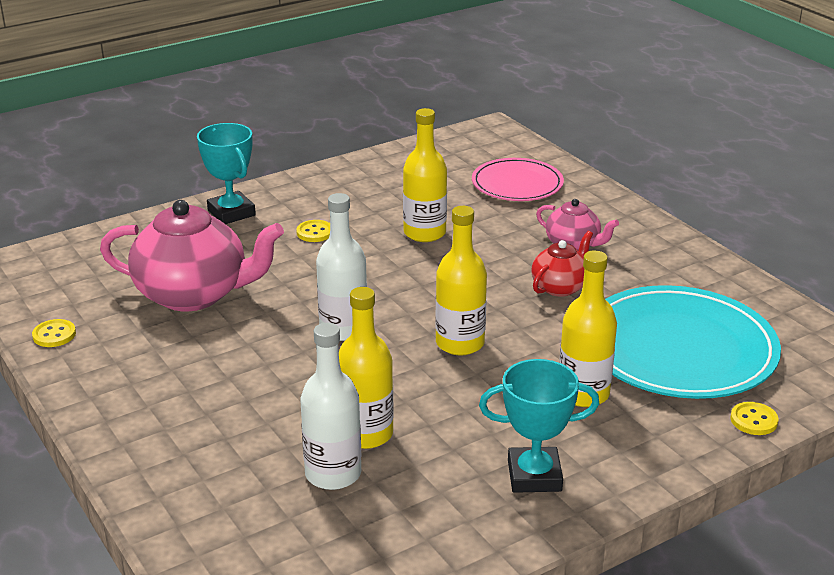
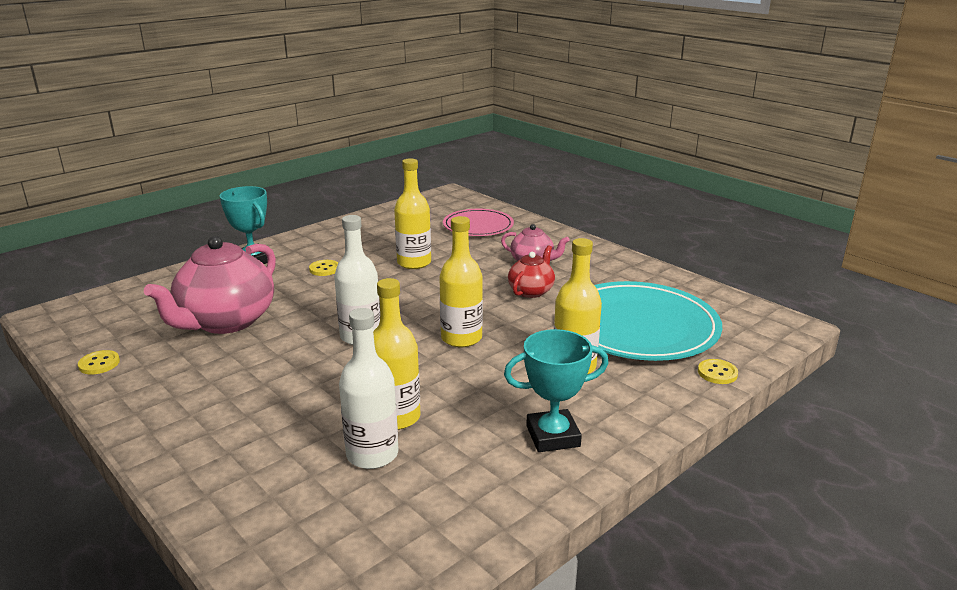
camera: 10 degrees left, 5 degrees down
pink teapot [100,200,284,311] -> pink teapot turned 120 degrees clockwise [144,236,276,334]

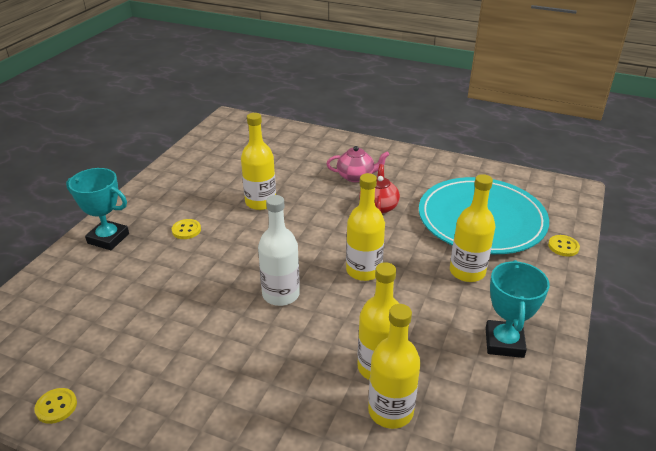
camera: 25 degrees left, 10 degrees up
pink teapot [144,236,276,334] -> none
white bottle [339,308,398,469] -> yellow bottle [368,304,421,429]
pink plate [443,209,514,236] -> none
turquoise trophy [504,329,608,452] -> turquoise trophy turned 45 degrees counterclockwise [486,260,550,358]

